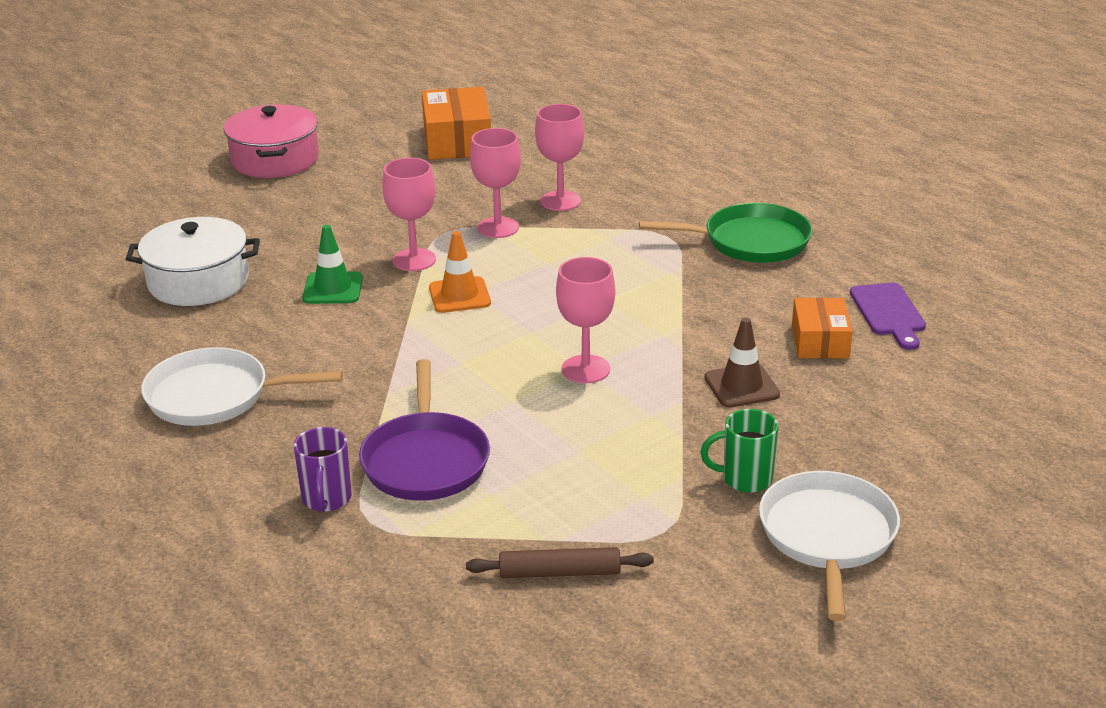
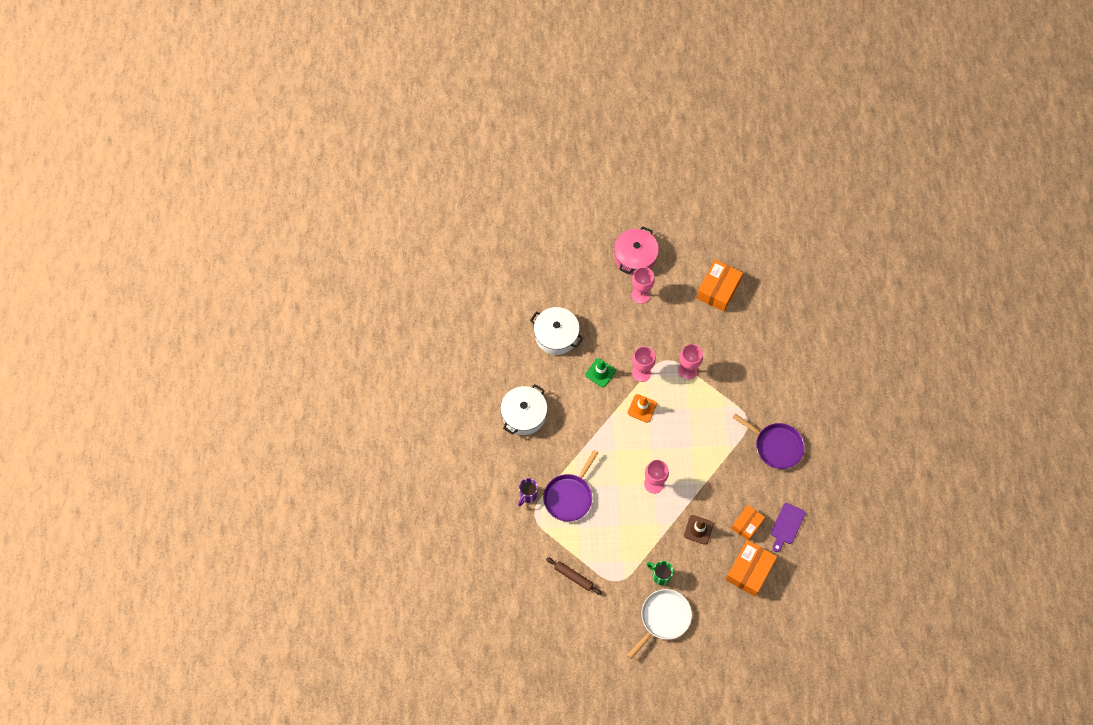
camera: 35 degrees right, 35 degrees up
white pan [141,347,343,426] -> white pot [500,384,548,435]
pink goblet [535,104,584,211] -> pink goblet moved to [632,267,655,304]
green pan [639,203,812,263] -> purple pan [732,413,805,469]
none -> orange box [725,540,777,597]

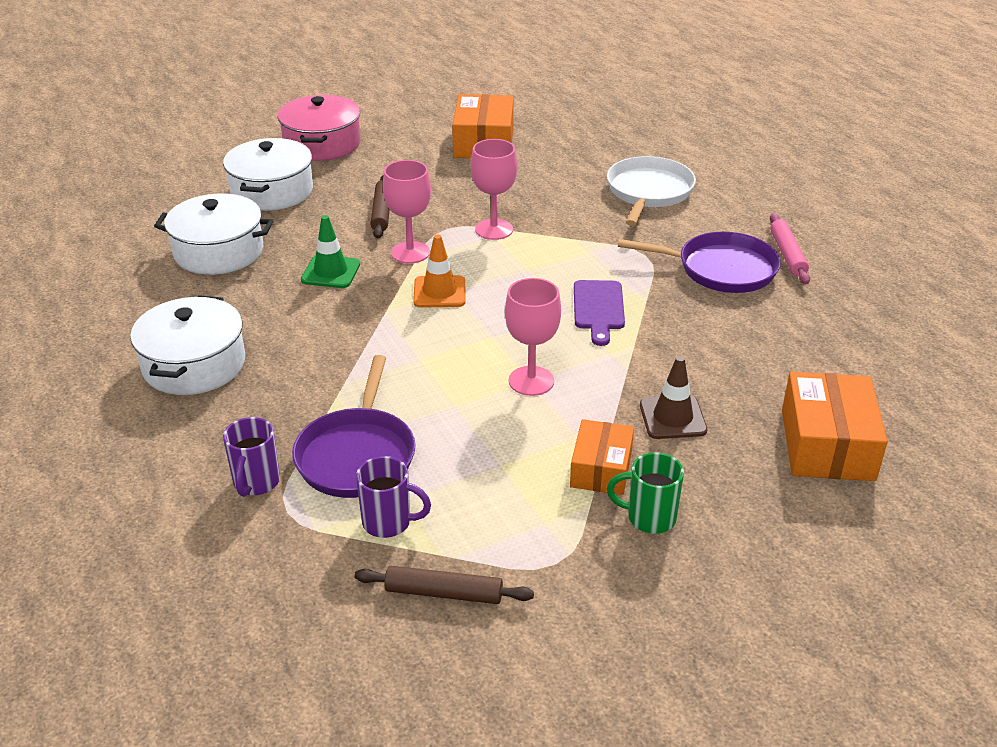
camera: 25 degrees left, 30 degrees down
white pan [627,589,692,659] -> white pan moved to [607,156,696,226]
pink goblet [632,267,655,304] -> none
orange box [731,505,765,540] -> orange box moved to [570,419,634,495]
purple cutting board [771,503,805,552] -> purple cutting board moved to [574,280,625,346]
none -> white pot [223,138,313,211]
none -> purple mug [356,456,431,538]
none -> brown rolling pin [370,175,390,239]
none -> pink rolling pin [770,213,810,284]

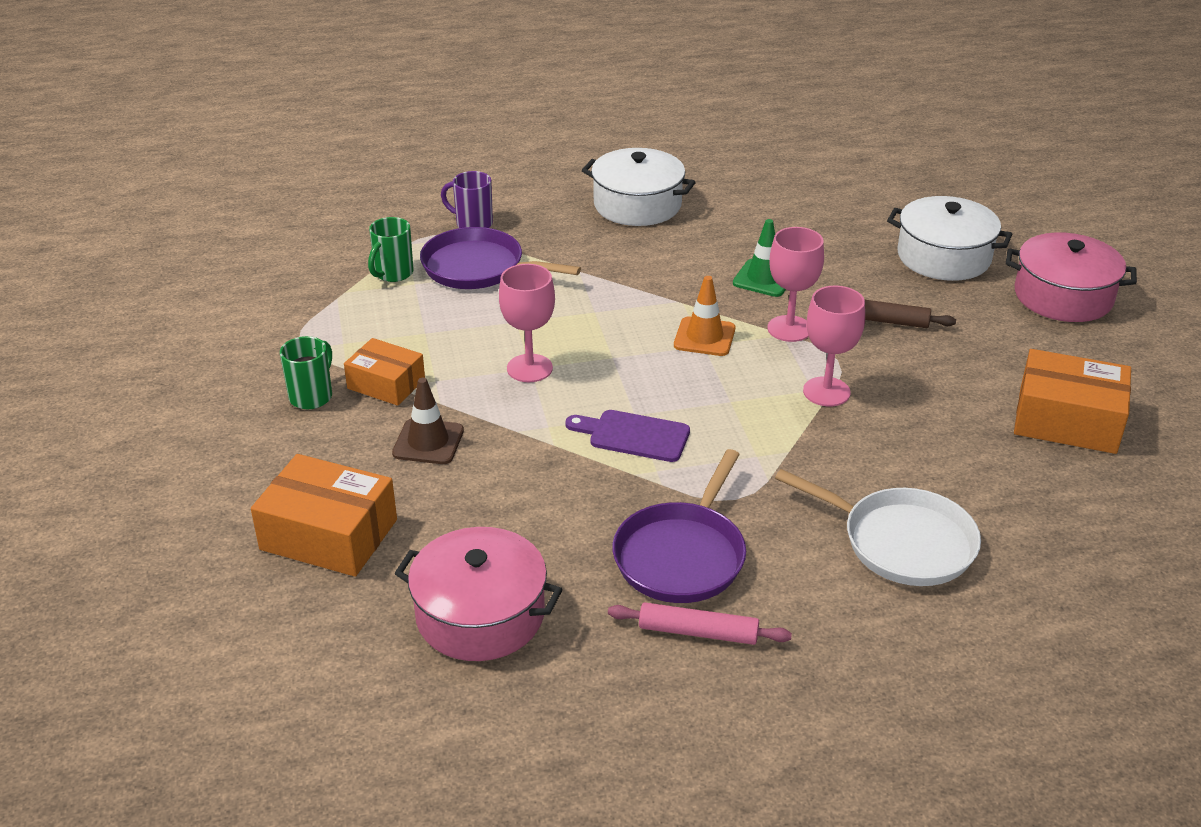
camera: 105 degrees right, 0 degrees up
white pot [154,193,273,275] -> none
brown rolling pin [355,566,534,604] -> none
purple mug [356,456,431,538] -> green mug [368,217,413,282]
none -> pink pot [394,527,562,661]

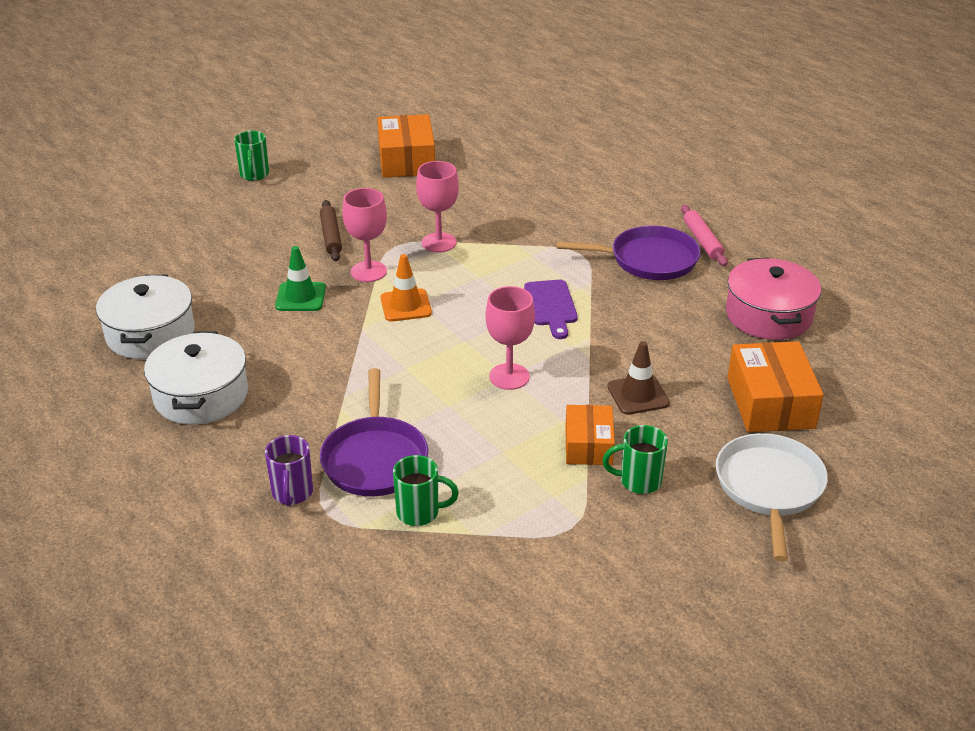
camera: 115 degrees left, 0 degrees up
white pan [775,469,981,586] -> white pan moved to [716,433,828,562]
white pot [887,196,1012,281] -> white pot moved to [96,275,195,359]
pink pot [1006,233,1137,322] -> green mug [234,131,269,181]

